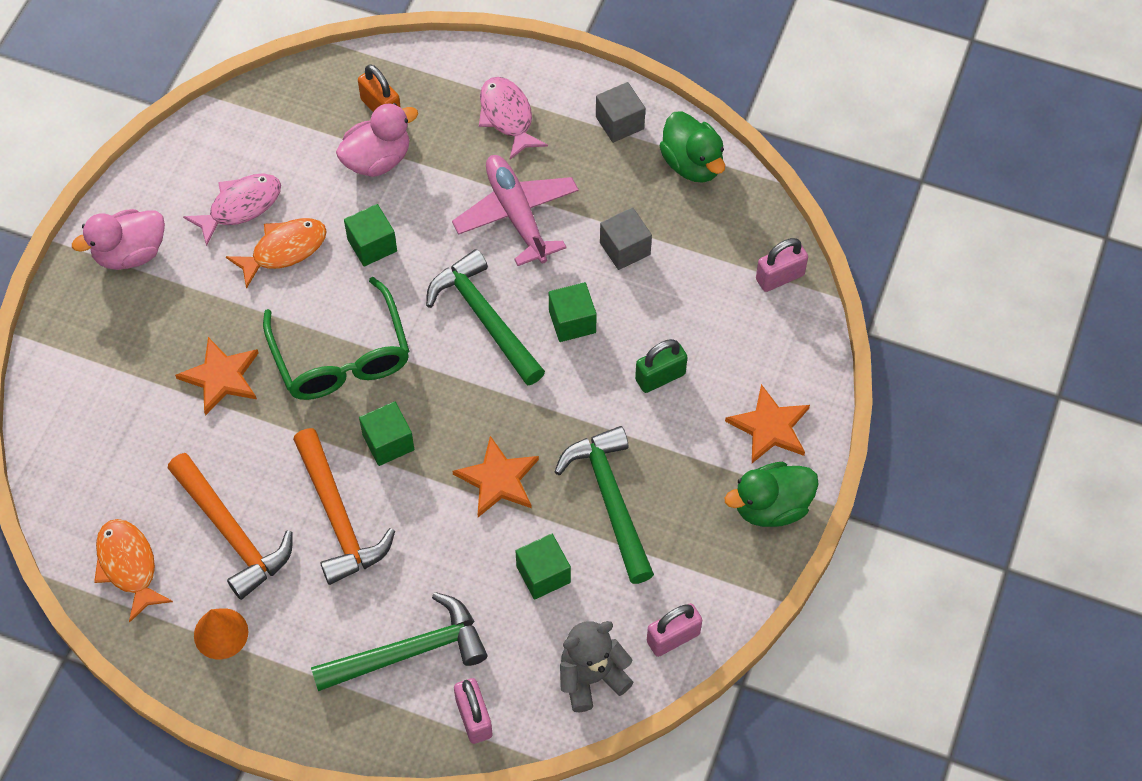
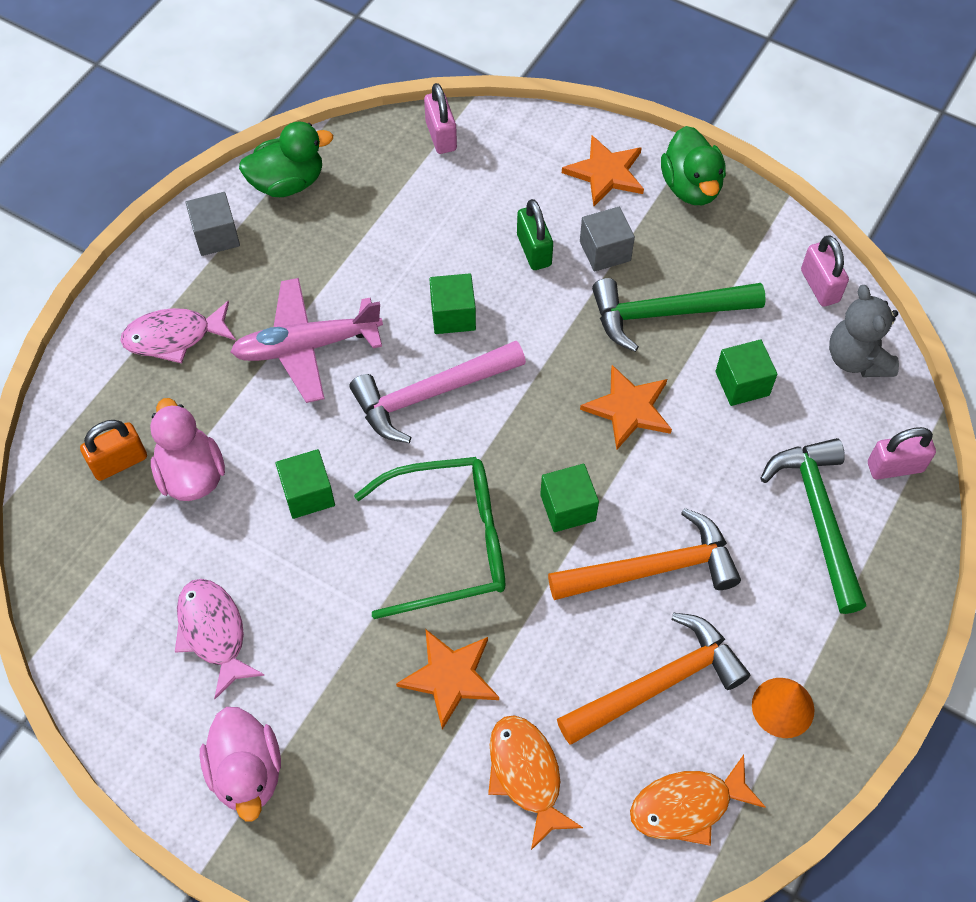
camera: 80 degrees left, 0 degrees up
orange fish [226,218,327,289] -> orange fish moved to [488,715,583,850]
green hammer [426,249,545,386] -> pink hammer [350,341,526,443]
grey cube [600,207,652,270] -> grey cube moved to [580,207,635,272]

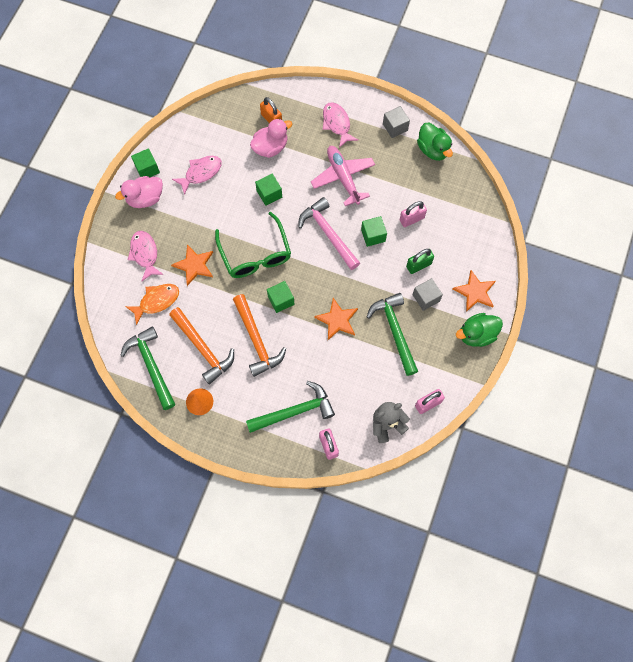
camera: 80 degrees right, 10 degrees up
pink padlock [424,83,457,154] -> pink padlock moved to [399,201,427,227]
orange fish [630,755,766,846] -> green hammer [120,326,175,410]
green cube [715,339,777,406] -> green cube moved to [131,148,160,178]
none -> pink fish [128,231,164,281]

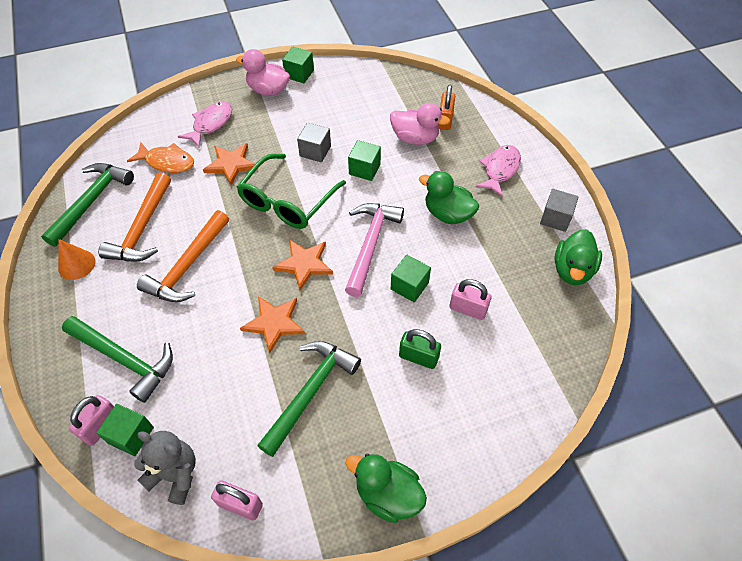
camera: 50 degrees right, 15 degrees down
pink fish [172,156,222,195] -> none
green cube [267,281,294,313] -> green cube moved to [96,404,154,456]
pink plane [311,146,375,206] -> green duck [419,171,479,224]
grey cube [412,278,443,311] -> grey cube moved to [297,123,331,162]
orange star [453,270,496,312] -> orange star moved to [272,239,333,290]

